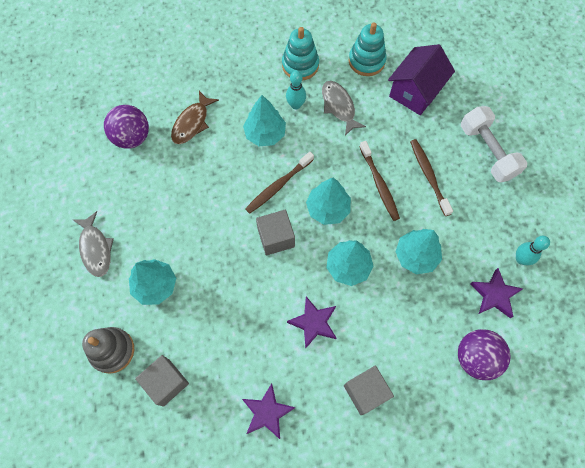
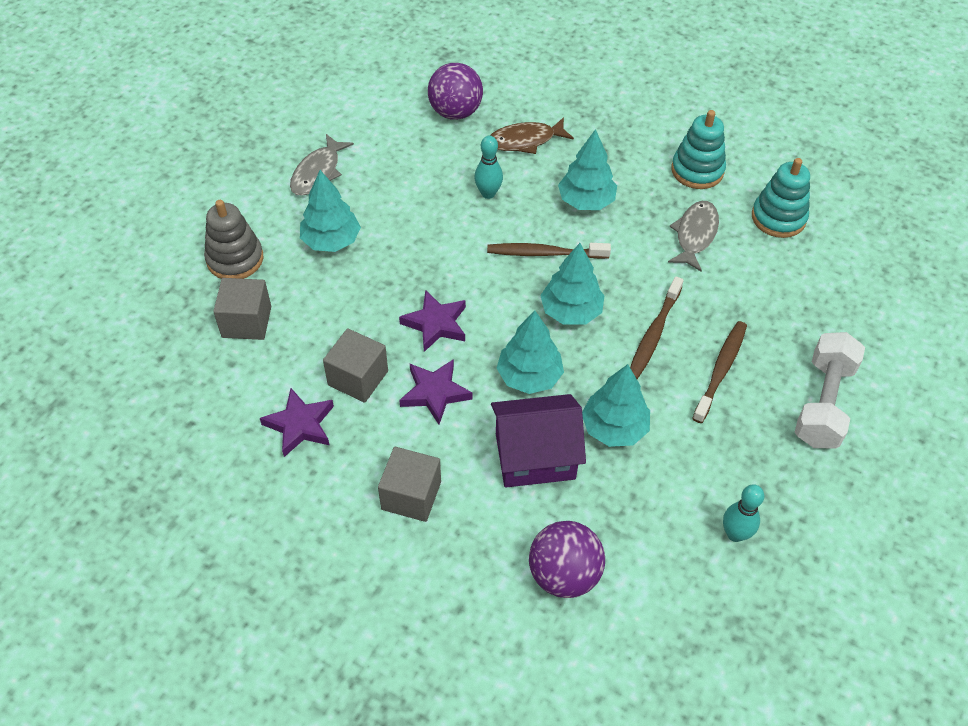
camera: 45 degrees right, 15 degrees down
grey cube [256,210,295,256] -> grey cube moved to [323,328,388,403]
turquoise bowling pin [286,71,306,109] -> turquoise bowling pin moved to [474,136,503,199]
purple house [388,44,455,115] -> purple house moved to [491,394,586,488]
purple star [470,268,523,318] -> purple star moved to [399,290,466,352]

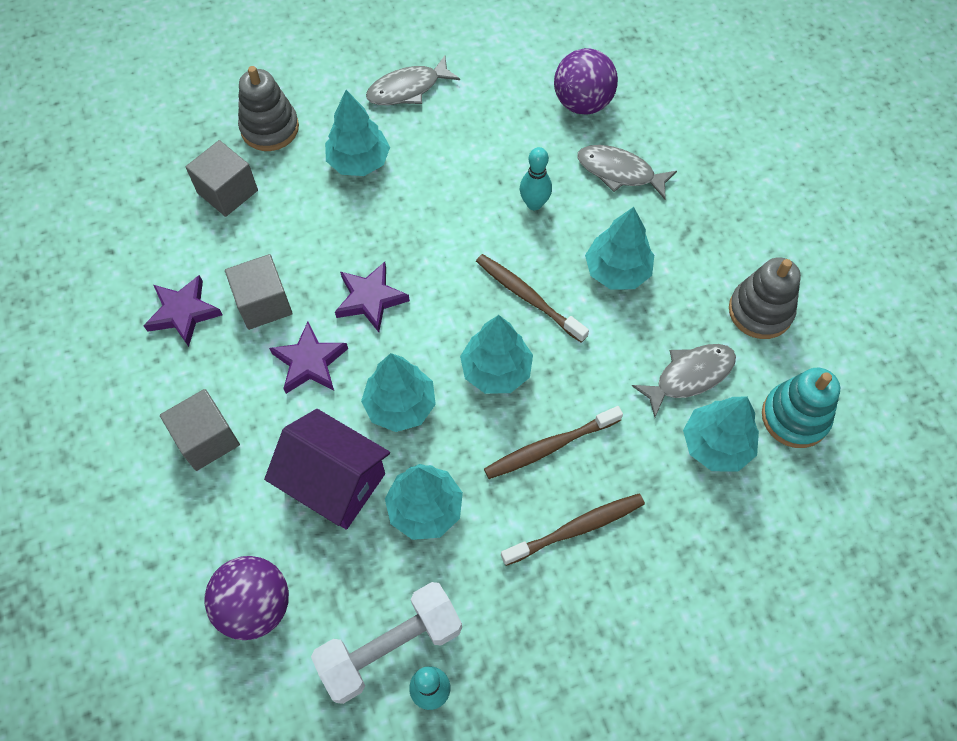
camera: 40 degrees right, 10 degrees up
brown fish [490,117,574,154] -> grey fish [577,145,677,199]
turquoise stacking toy [671,110,726,189] -> grey stacking toy [729,257,801,339]
white dumbbell [795,332,865,449] -> white dumbbell moved to [311,582,462,704]
none -> turquoise tree [683,396,759,472]

